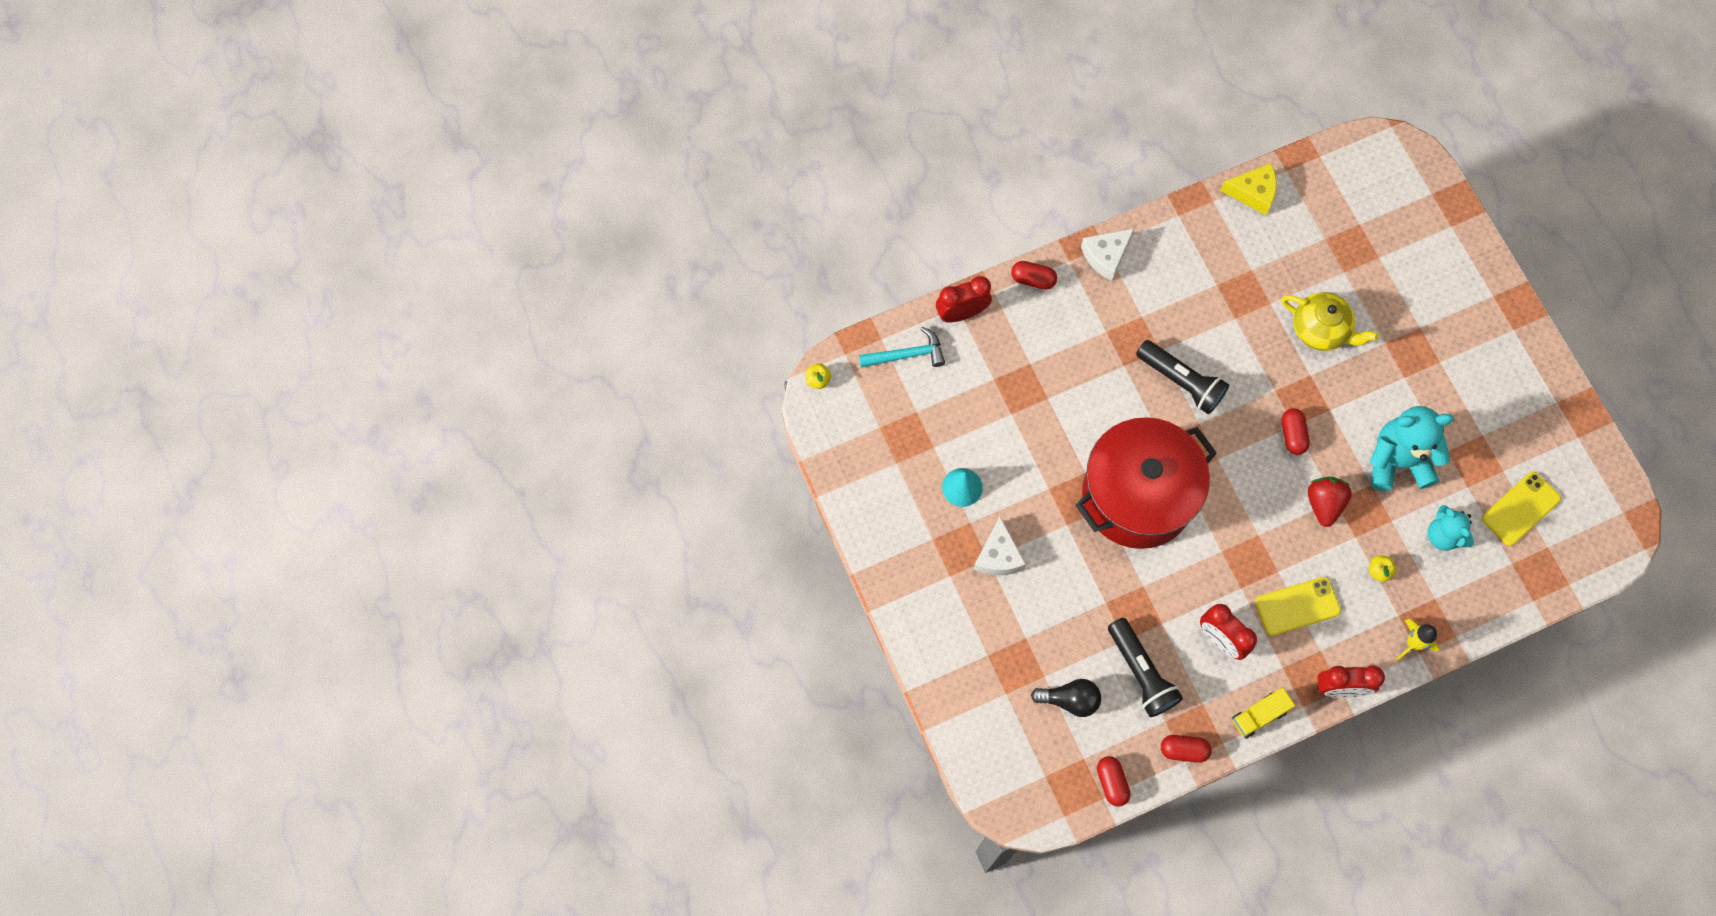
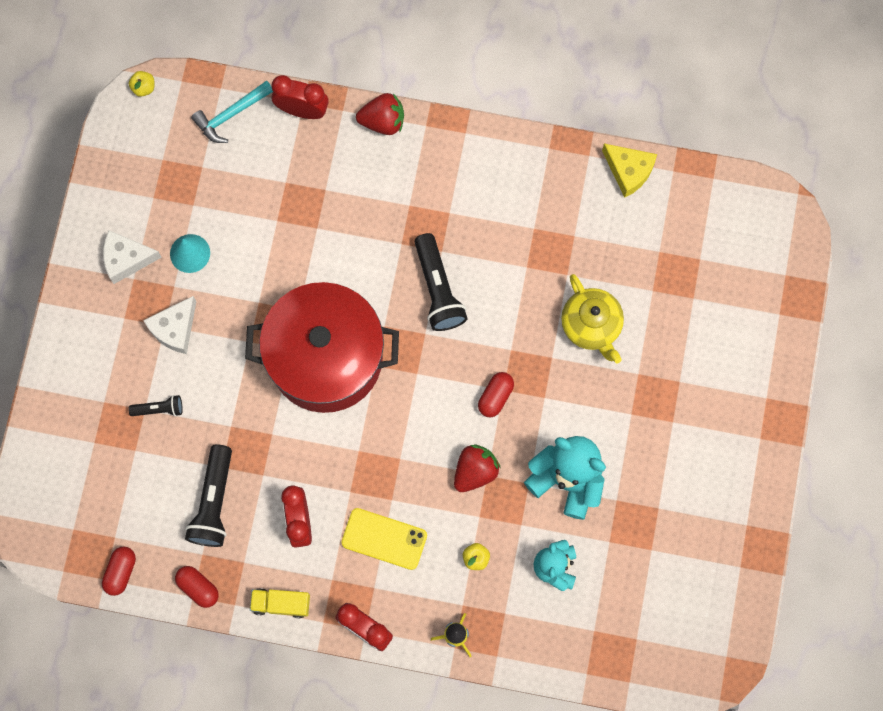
camera: 35 degrees right, 5 degrees up
turquoise hammer [859,327,945,368] -> turquoise hammer turned 120 degrees clockwise [191,80,273,143]
red capsule [1011,261,1057,290] -> red strawberry [356,93,404,135]
black light bulb [1031,679,1101,717] -> none
white cheese [1081,228,1135,281] -> white cheese moved to [103,230,162,284]
yellow phone [1482,472,1561,546] -> none
none -> black flashlight [128,395,183,417]

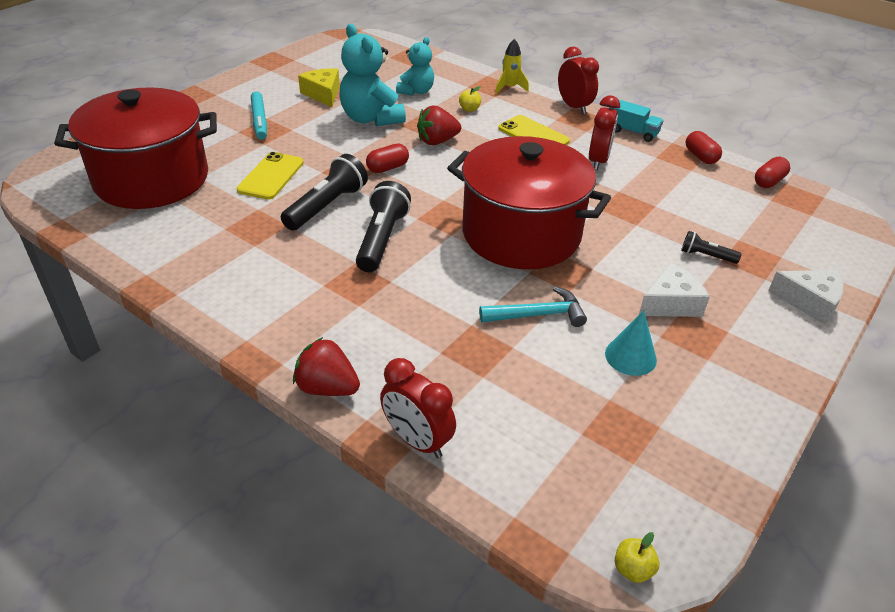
camera: 155 degrees left, 35 degrees down
white cheese [103,230,162,284] -> white cheese moved to [768,270,844,325]
black flashlight [185,444,232,547] -> black flashlight moved to [281,154,368,231]
turquoise hammer [191,80,273,143] -> turquoise hammer moved to [479,286,587,327]
yellow truck [250,588,310,618] -> turquoise truck [612,100,663,142]
yellow teapot [561,274,624,364] -> yellow phone [237,152,304,200]
yellow cheese [602,143,657,198] -> yellow cheese moved to [298,68,340,107]
none -> red pot [54,87,217,209]
none -> turquoise marker [251,92,267,140]

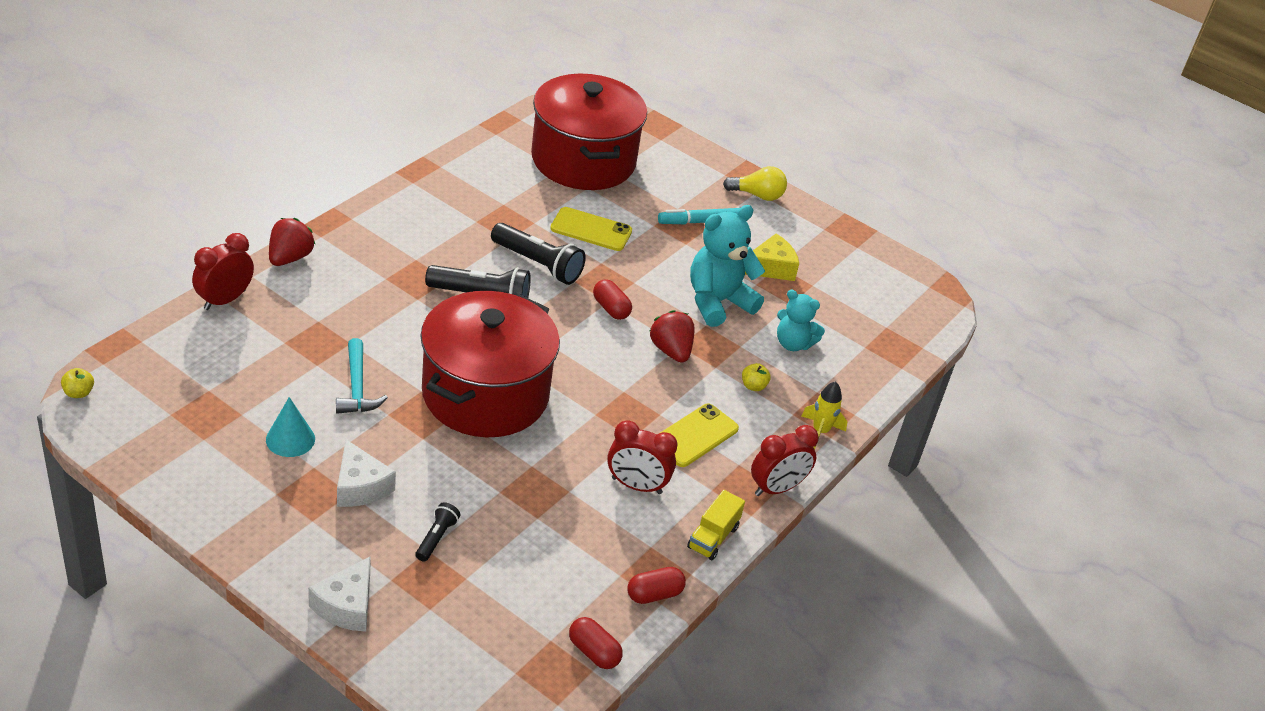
camera: 85 degrees right, 0 degrees up
turquoise truck [612,100,663,142] -> yellow truck [687,490,745,560]
none -> yellow light bulb [723,166,787,201]

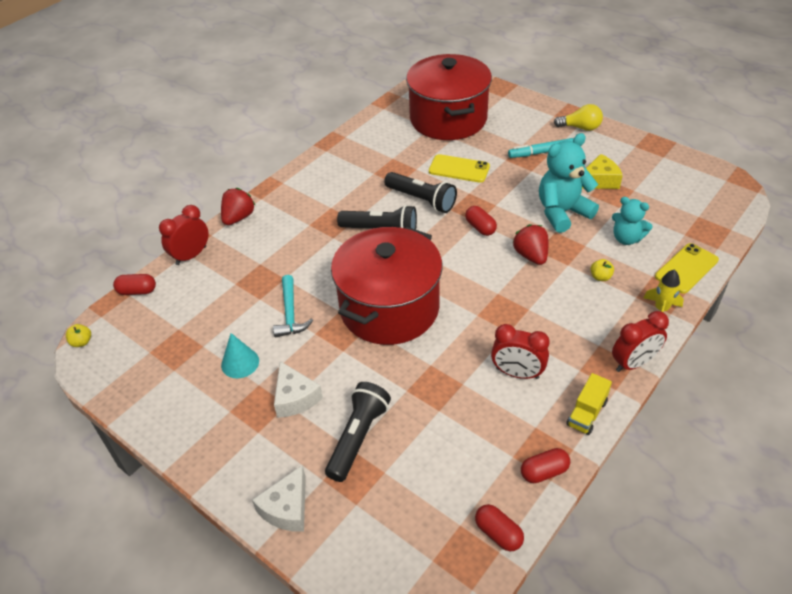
camera: 10 degrees right, 5 degrees up
black flashlight [415,502,460,562] -> black flashlight [325,382,391,482], size x1.88
yellow phone [660,404,739,467] -> yellow phone moved to [655,243,719,294]
none -> red capsule [113,274,156,295]

